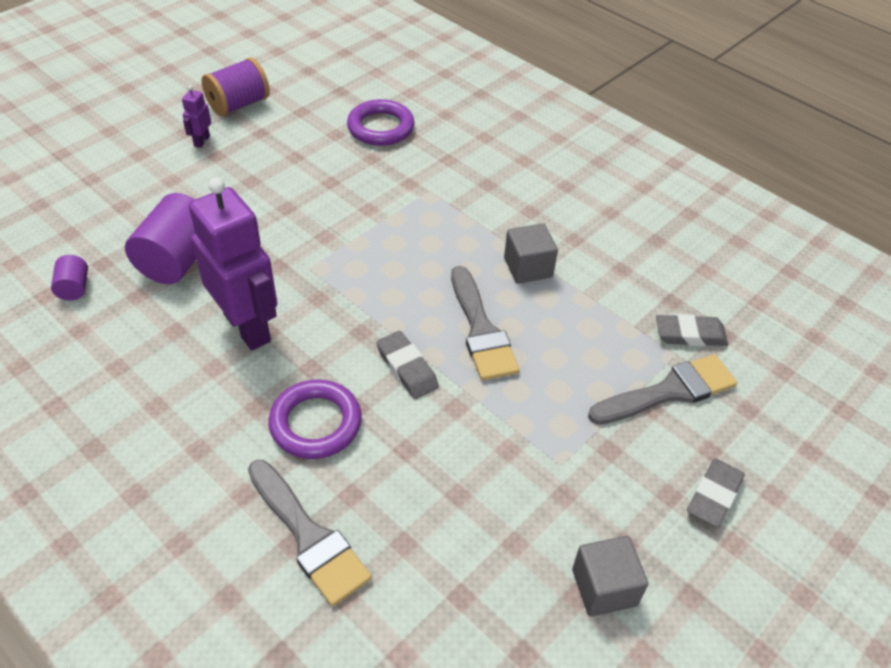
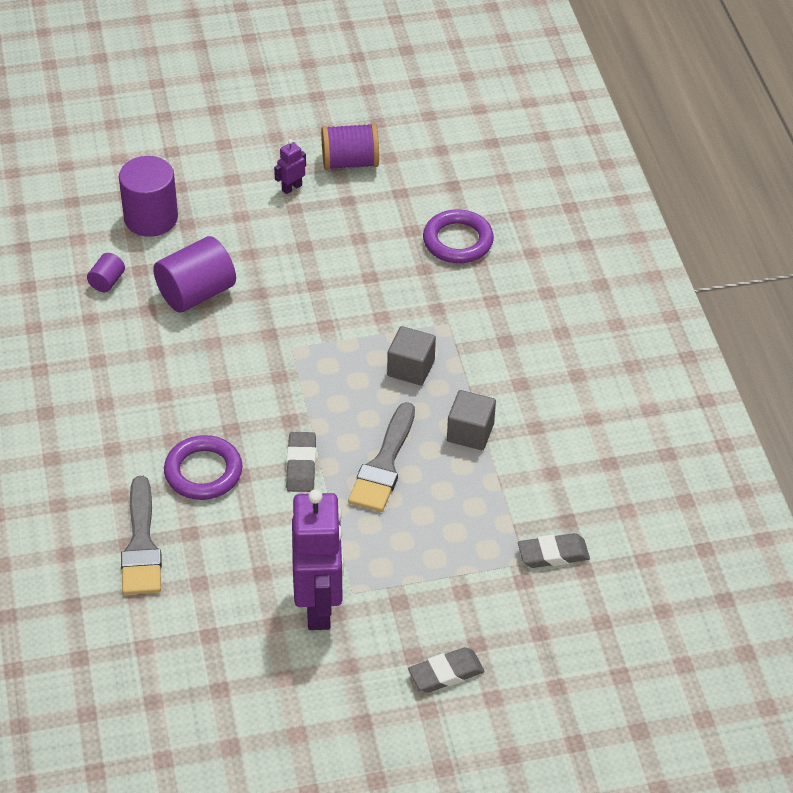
camera: 35 degrees right, 0 degrees up
purple robot [189,177,277,350] -> purple robot moved to [292,489,344,630]
grey cube [572,536,648,617] -> grey cube moved to [387,326,436,386]
grey brush [588,354,737,425] -> none
grey eraser [656,314,728,346] -> grey eraser turned 45 degrees counterclockwise [518,533,590,568]
none -> purple cylinder [119,156,178,237]

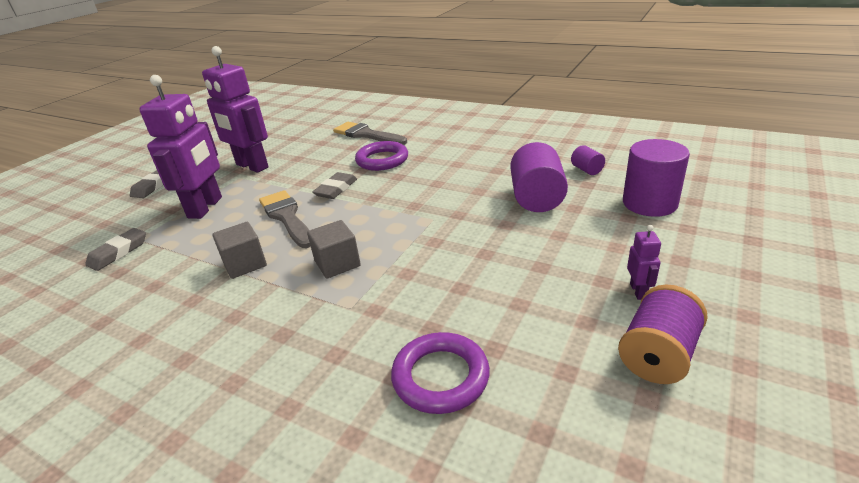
camera: 135 degrees right, 15 degrees down
grey eraser [286,432,316,492] -> grey eraser turned 75 degrees clockwise [312,172,357,199]
none -> purple robot [139,75,222,219]

